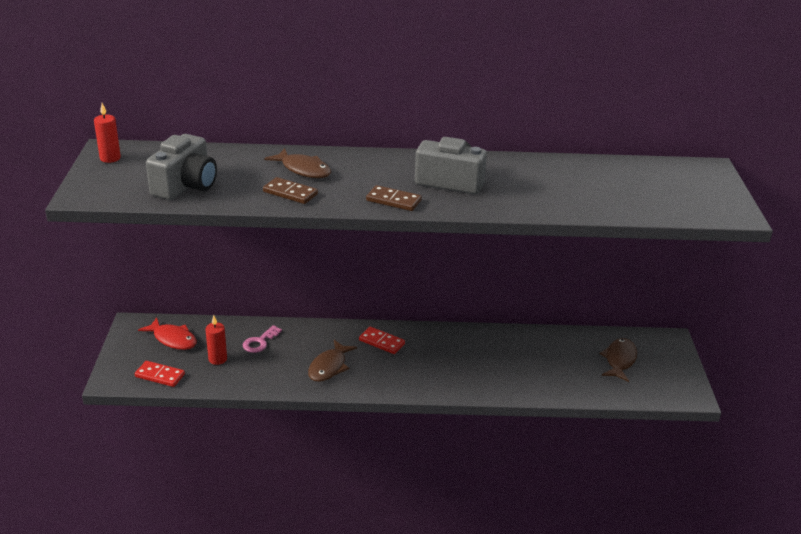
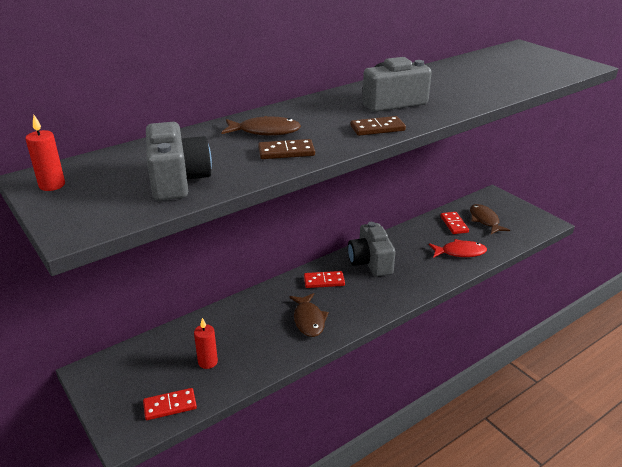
camera: 35 degrees left, 0 degrees up
red fish [138,317,197,350] -> red fish moved to [429,239,487,258]
pink key [243,325,282,353] -> none
none -> grey camera [348,222,395,277]
none -> red domino [441,212,469,234]

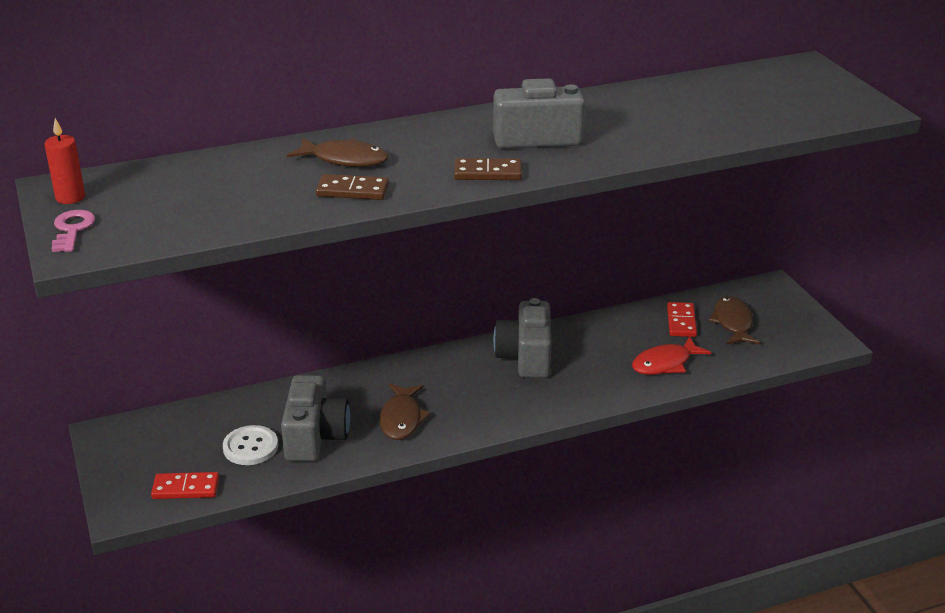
camera: 15 degrees right, 0 degrees up
grey camera [146,122,212,201] -> grey camera moved to [281,375,350,461]
red candle [194,318,218,369] -> white button [223,425,278,465]
red domino [304,271,345,288] -> none
red fish [429,239,487,258] -> red fish turned 135 degrees clockwise [632,336,711,375]
none -> pink key [52,210,95,252]

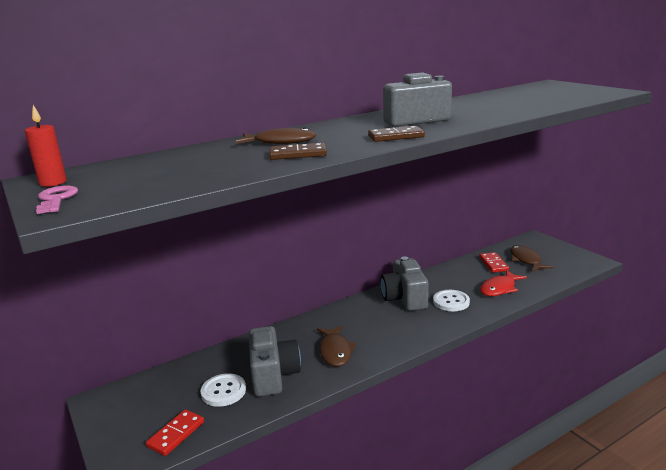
camera: 10 degrees left, 10 degrees down
red domino [151,472,219,499] -> red domino turned 45 degrees counterclockwise [146,409,204,456]
none -> white button [433,290,470,311]

